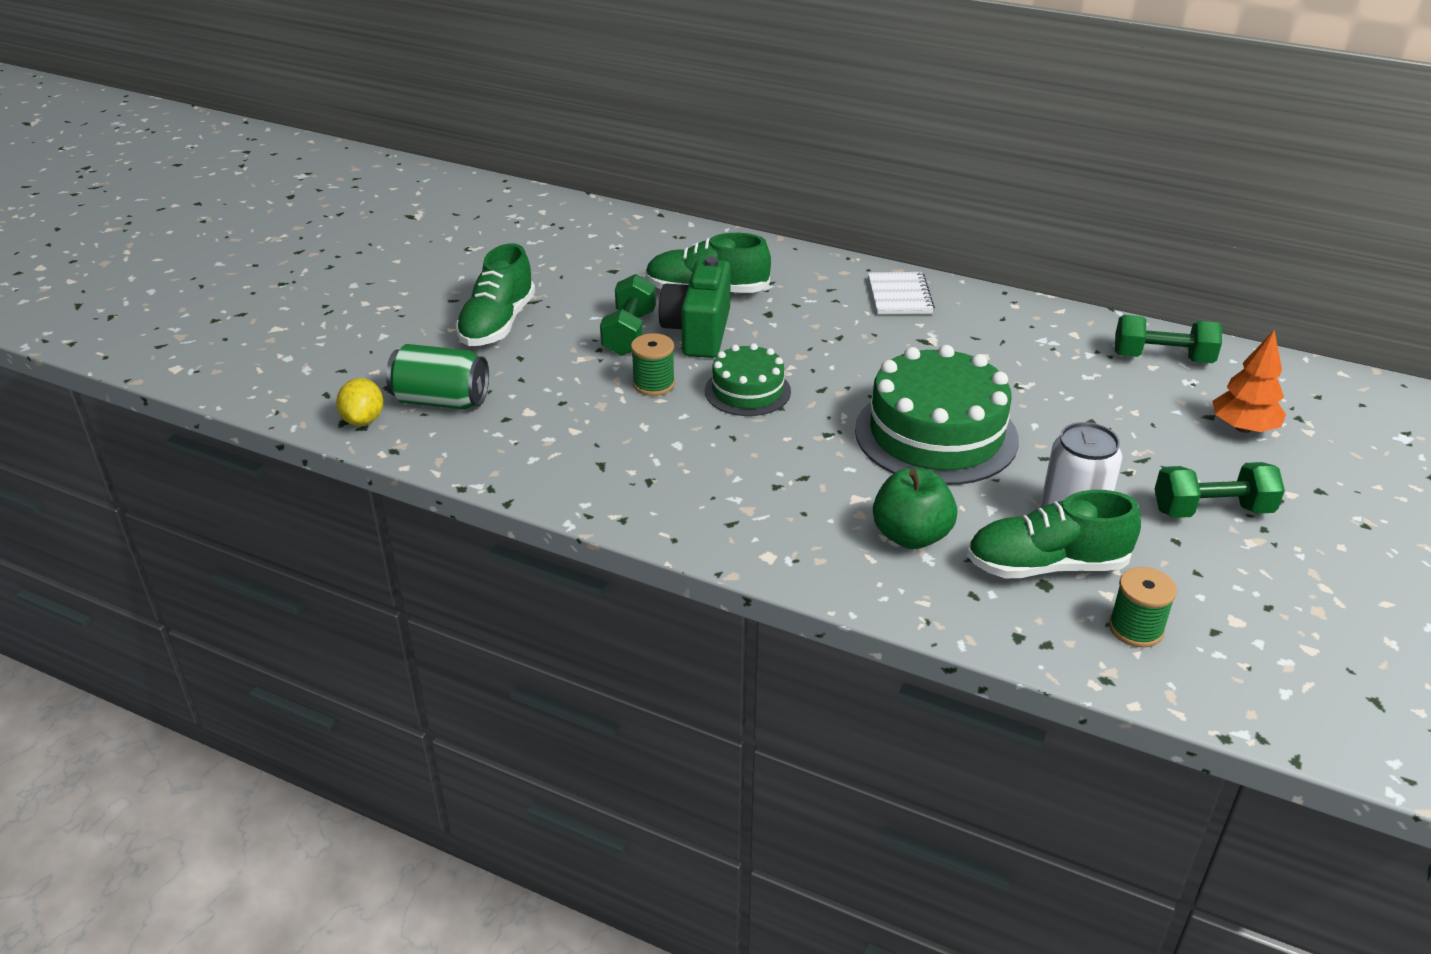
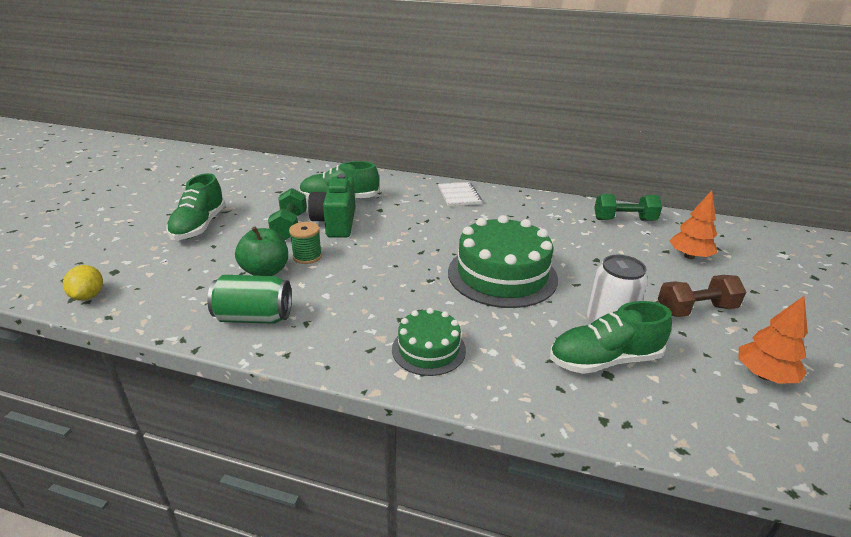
camera: 10 degrees left, 5 degrees down
green can [386,344,489,410] -> green can moved to [207,275,292,324]
green cake [705,343,791,416] -> green cake moved to [392,308,466,376]
green apple [873,468,957,549] -> green apple moved to [235,227,288,276]
green spool [1109,567,1177,647] -> none
green dumbbell [1155,462,1285,518] -> brown dumbbell [658,275,746,317]
none -> orange tree [739,296,808,384]

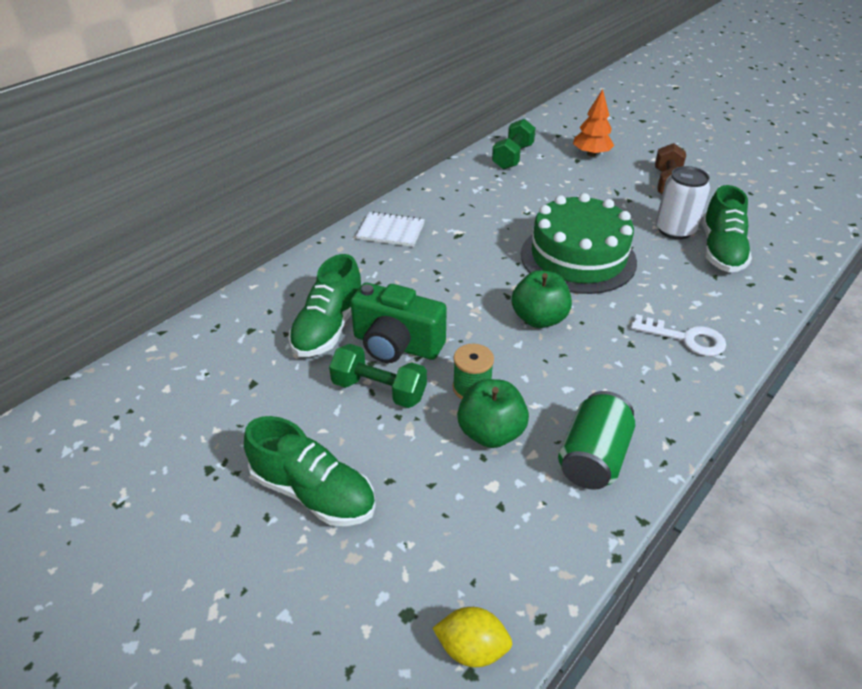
camera: 65 degrees left, 10 degrees up
green cake [392,308,466,376] -> white key [631,314,726,356]
orange tree [739,296,808,384] -> none
none -> green apple [512,270,572,328]

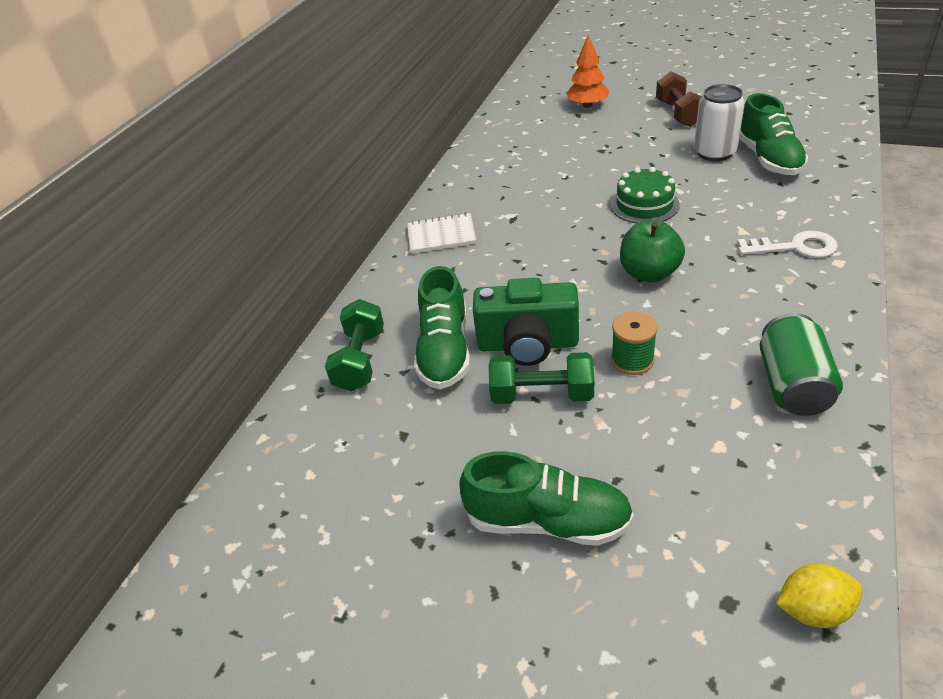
camera: 15 degrees left, 0 degrees up
green apple [457,379,529,448] -> none
green dumbbell [492,119,536,170] -> green dumbbell moved to [325,299,384,392]
green cake [521,193,637,294] -> green cake [610,167,680,224], size x0.56

